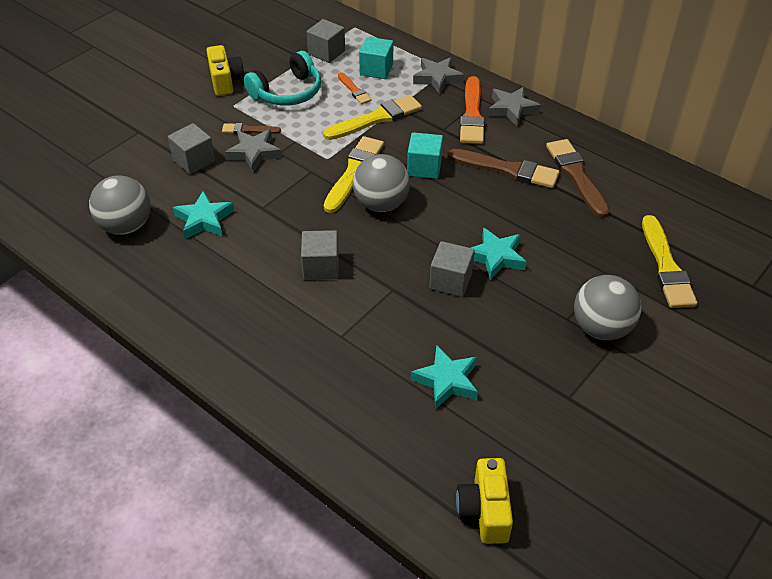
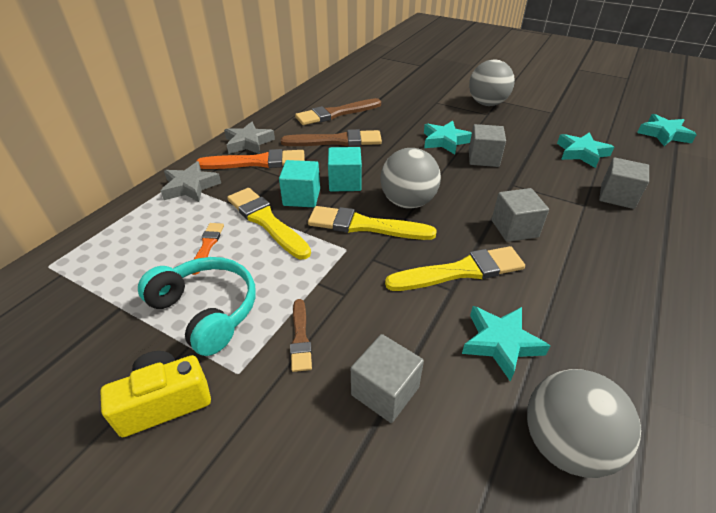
camera: 100 degrees left, 5 degrees down
grey star [225,129,282,172] -> none
grey cube [306,19,345,63] -> grey cube moved to [599,157,649,209]
orange brush [338,72,372,104] -> orange brush turned 45 degrees counterclockwise [192,223,224,275]
turquoise cube [359,37,393,79] -> turquoise cube moved to [279,160,320,207]
brown brush [448,149,560,188] -> brown brush turned 75 degrees clockwise [281,129,382,146]
yellow camera [456,458,513,544] -> turquoise star [637,114,697,146]
yellow brush [642,215,697,308] -> yellow brush moved to [385,246,525,291]

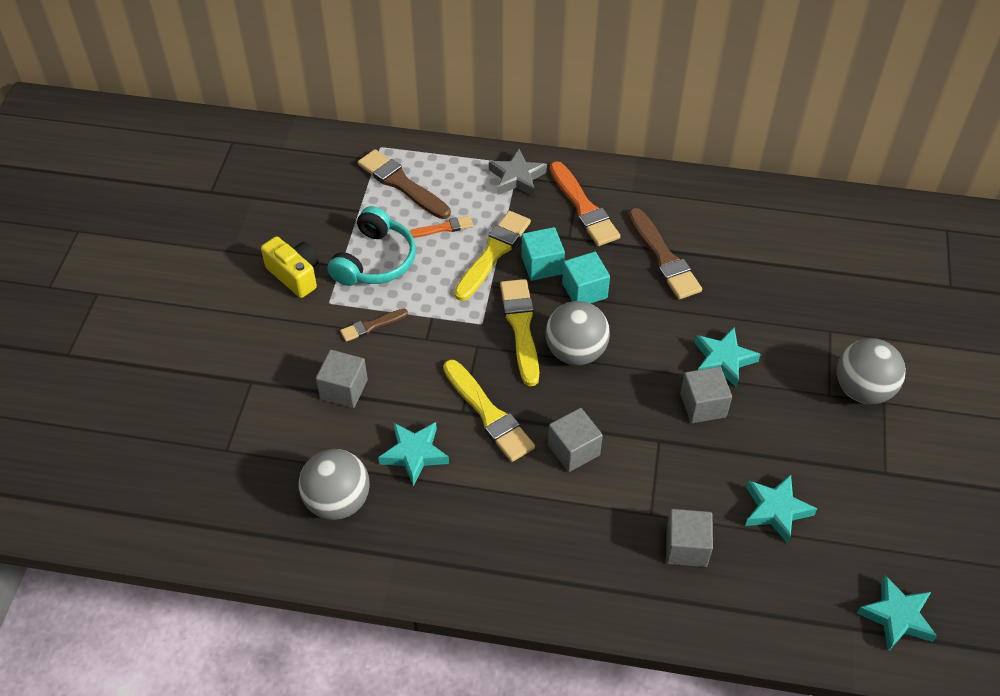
camera: 70 degrees right, 10 degrees up
grey star [224,122,275,154] -> none
brown brush [295,98,381,125] -> brown brush moved to [358,149,451,219]

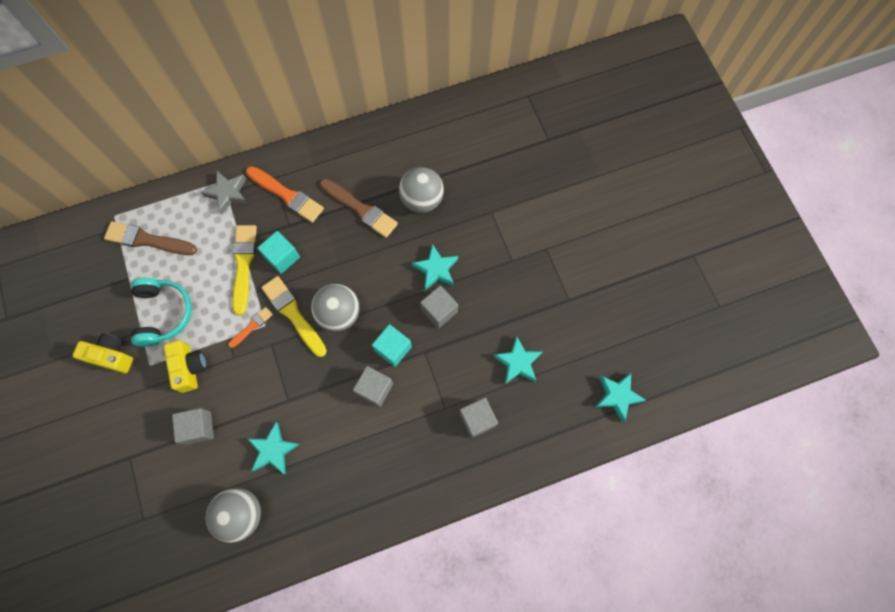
camera: 30 degrees left, 20 degrees up
brown brush [340,309,408,342] -> yellow camera [164,340,207,393]
orange brush [409,216,473,238] -> orange brush moved to [228,307,273,348]
yellow brush [443,360,535,462] -> none
turquoise cube [562,252,610,304] -> turquoise cube moved to [372,324,412,367]
grey ball [837,338,906,404] -> grey ball moved to [399,167,444,213]

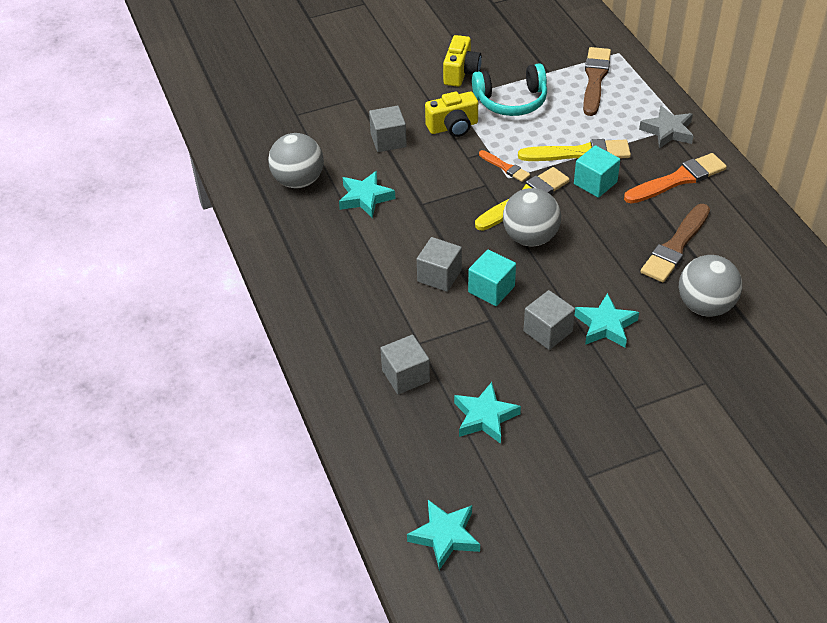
camera: 90 degrees right, 25 degrees down
orange brush [246,166,324,223] -> orange brush turned 150 degrees counterclockwise [624,153,727,204]

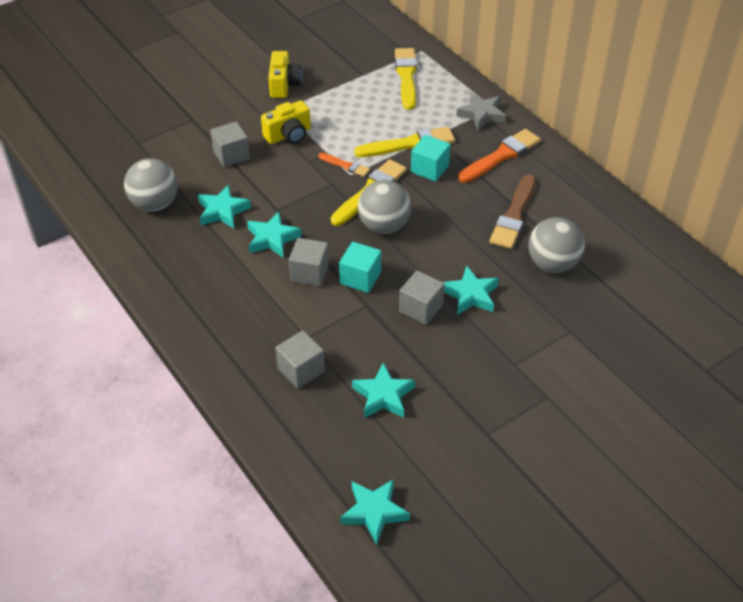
camera: 15 degrees left, 0 degrees up
turquoise headphones [472,63,547,116] -> none
brown brush [583,47,611,116] -> yellow brush [395,48,417,110]
none -> turquoise star [247,212,302,257]

